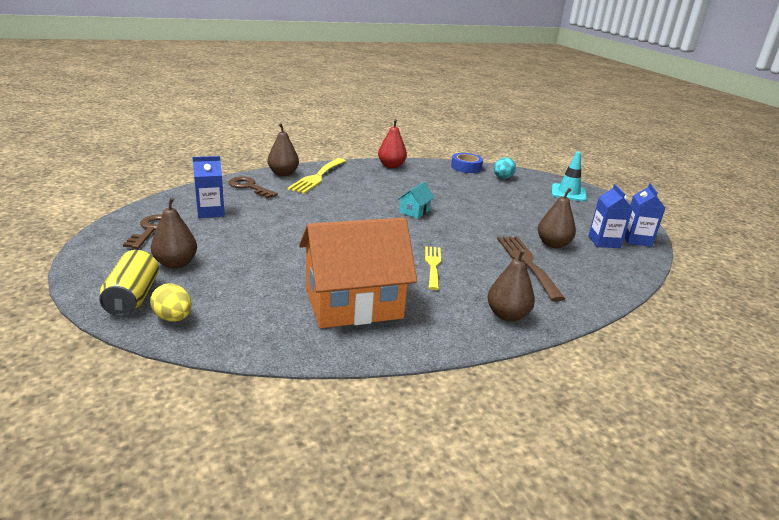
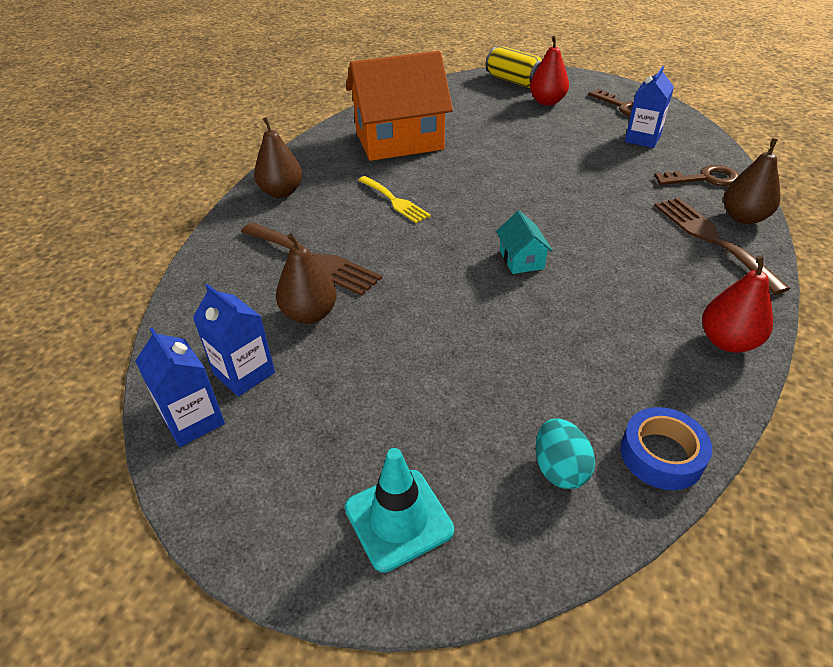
camera: 140 degrees right, 15 degrees up
yellow egg [150,283,192,322] -> none
brown pear [151,197,197,269] -> red pear [530,36,569,106]
yellow fork [287,158,346,194] -> brown fork [654,197,790,295]
orange house [299,218,417,328] -> orange house turned 45 degrees clockwise [346,51,453,161]

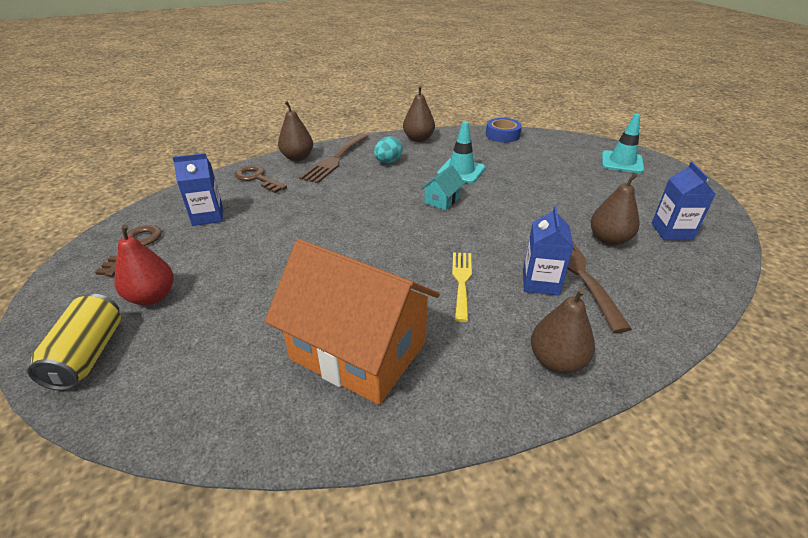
camera: 135 degrees left, 5 degrees down
blue carton [135,327,225,447] -> blue carton moved to [523,206,574,296]
turquoise egg [536,418,595,489] -> turquoise egg moved to [374,136,403,163]
red pear [702,256,773,353] -> brown pear [403,86,435,142]
none -> turquoise traffic cone [437,121,485,183]

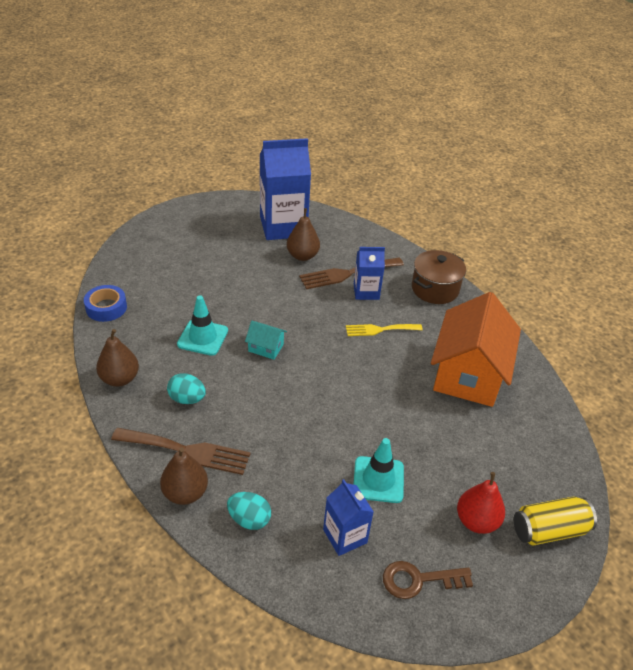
camera: 105 degrees left, 5 degrees up
brown key [235,165,287,193] -> turquoise egg [227,492,271,530]
brown pear [531,288,595,373] -> brown pot [412,250,466,304]
turquoise traffic cone [602,113,644,173] -> turquoise traffic cone moved to [353,438,404,503]
blue carton [652,162,716,240] -> blue carton [260,138,311,240], size x1.89

